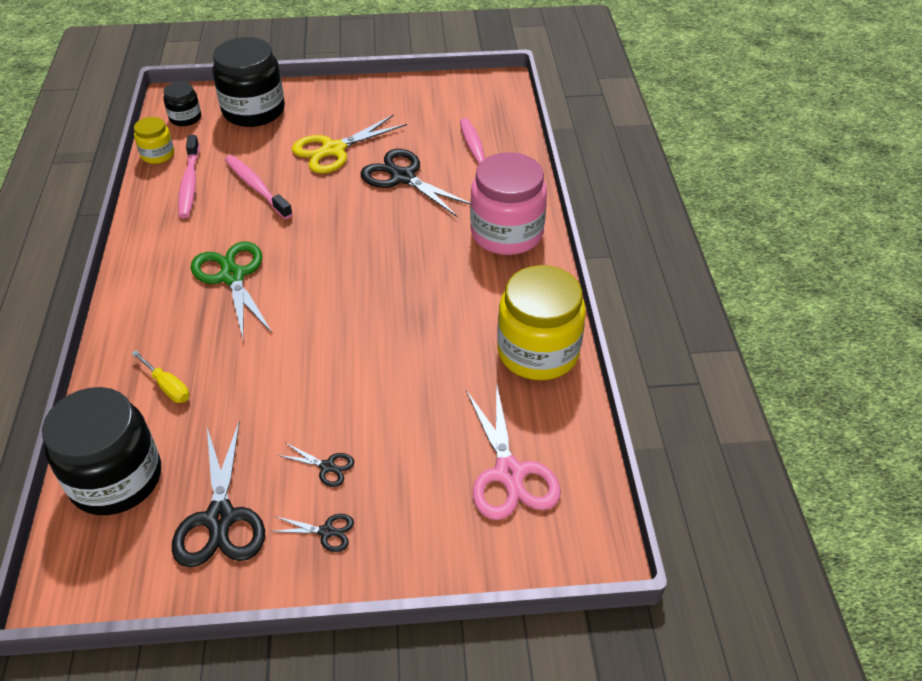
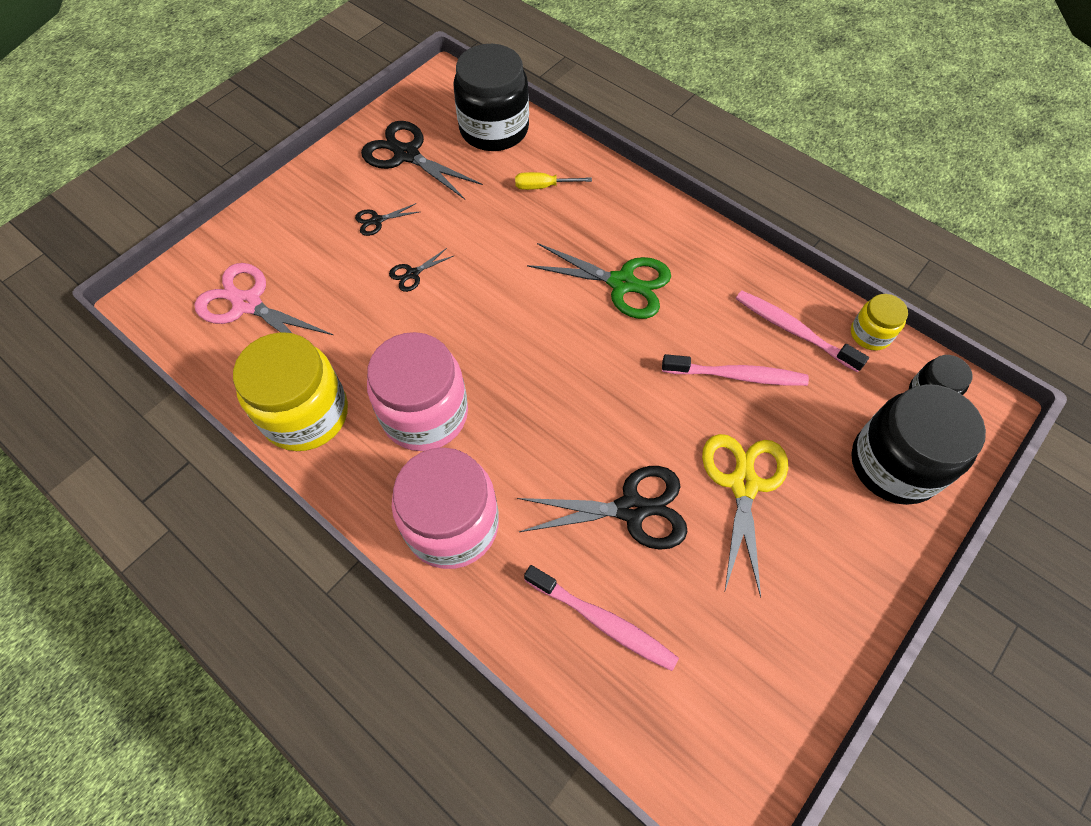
camera: 135 degrees right, 15 degrees up
black scissors [270,514,354,552] -> black scissors moved to [389,248,453,292]
none -> pink jar [367,332,468,451]

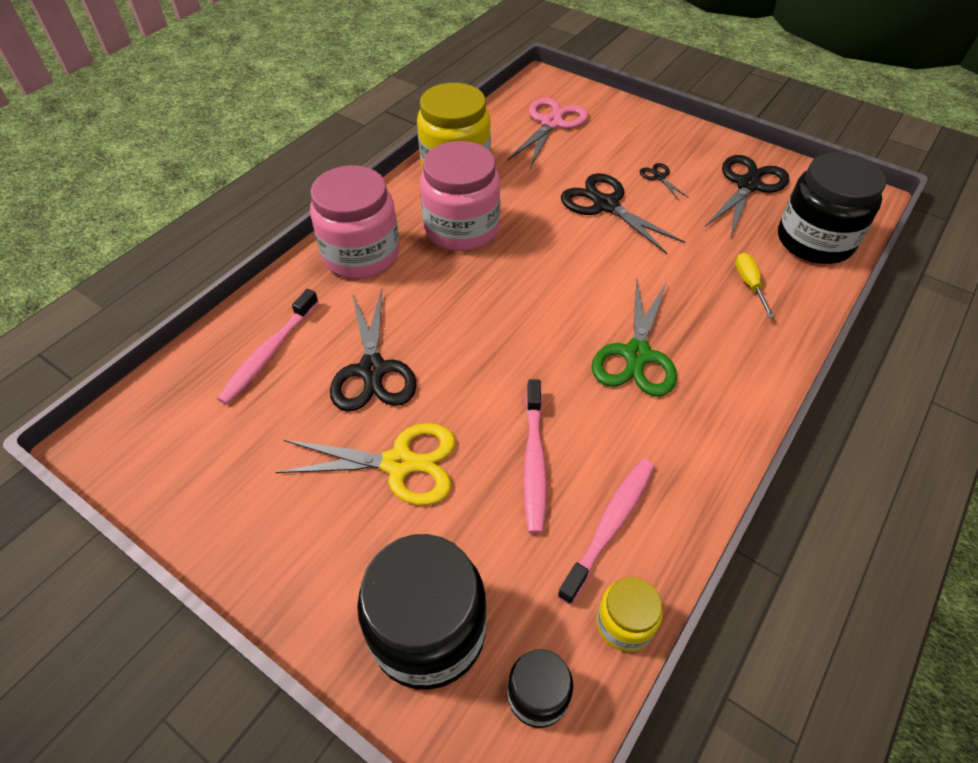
camera: 85 degrees right, 10 degrees down
black scissors [389,248,453,292] -> black scissors [561,173,685,254], size x2.12

